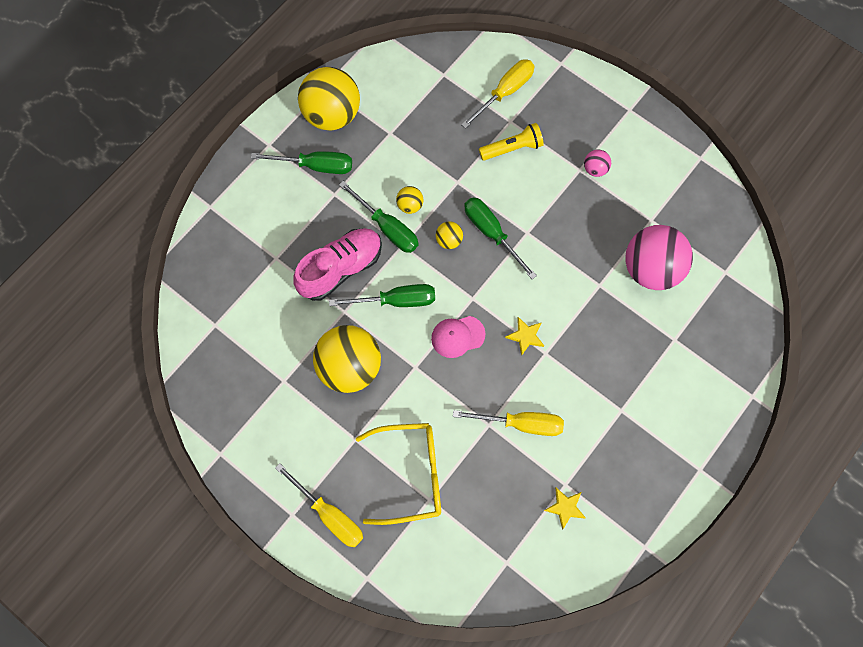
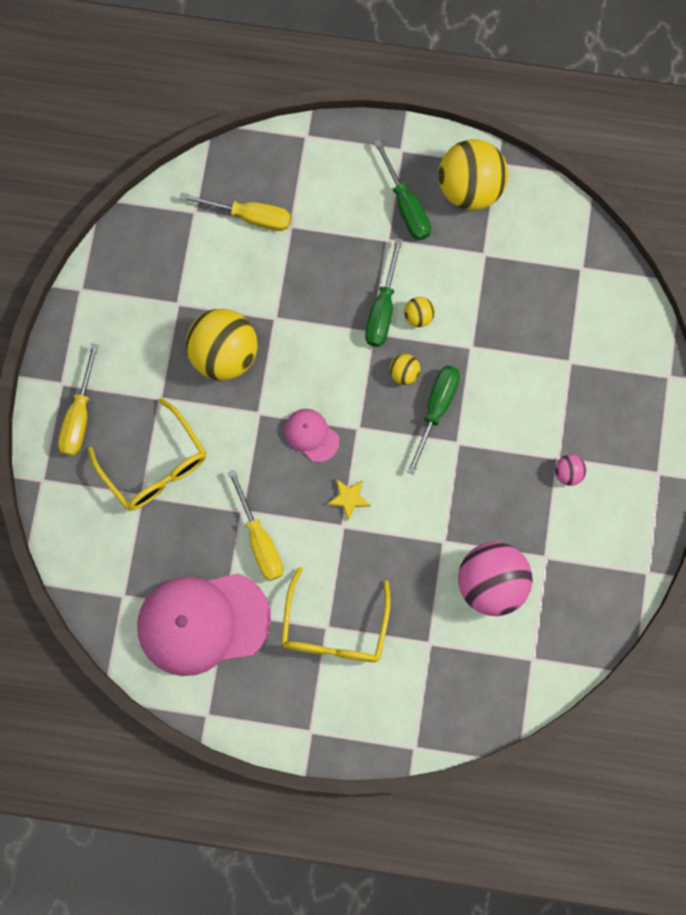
camera: 60 degrees right, 5 degrees up
pink shoe [293,228,382,301] -> none
green screwdriver [329,284,435,307] -> none
yellow screwdriver [461,60,535,129] -> yellow screwdriver moved to [180,193,291,231]
yellow flashlight [479,123,544,161] -> none
yellow star [544,488,586,530] -> pink cap [137,573,271,676]
none -> yellow glasses [281,567,391,662]

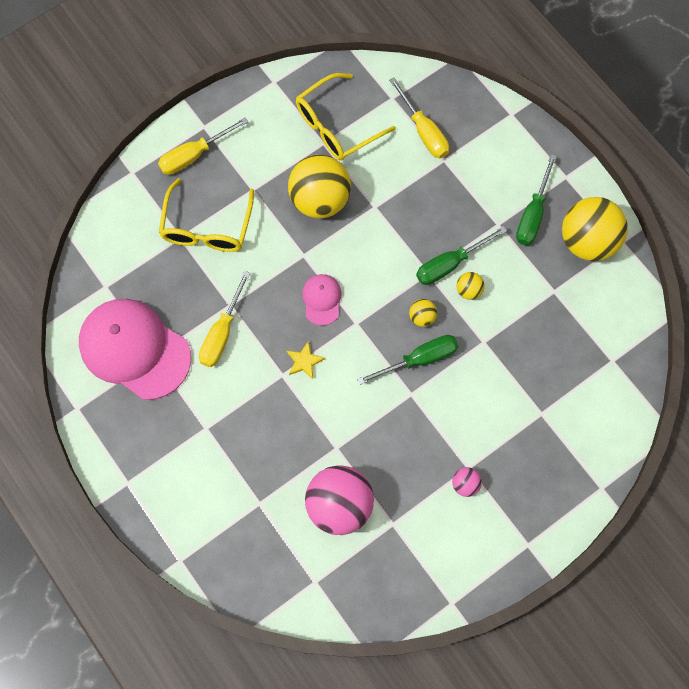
camera: 45 degrees right, 5 degrees down
yellow glasses [281,567,391,662] -> yellow glasses moved to [296,73,396,161]

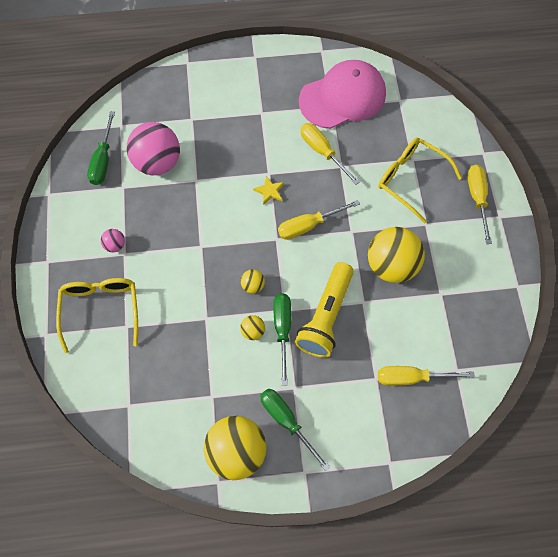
camera: 120 degrees right, 5 degrees down
yellow glasses [296,73,396,161] -> yellow glasses moved to [56,278,138,353]
pink cap [302,274,342,326] -> yellow screwdriver [278,200,360,240]
green screwdriver [357,335,458,385] -> green screwdriver moved to [87,111,115,185]
none -> yellow flashlight [295,262,354,358]

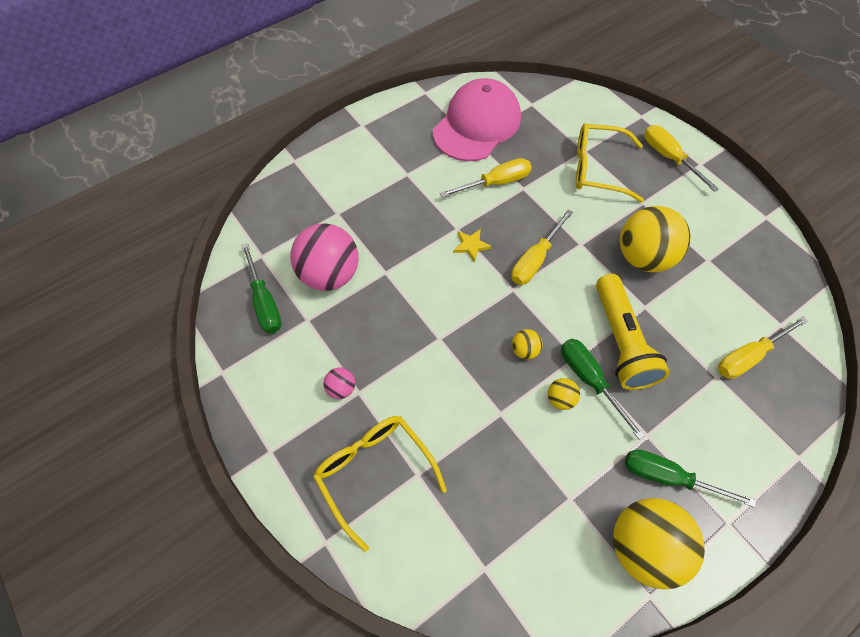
camera: 30 degrees left, 5 degrees down
yellow screwdriver [301,123,360,185] -> yellow screwdriver turned 135 degrees clockwise [440,158,532,198]

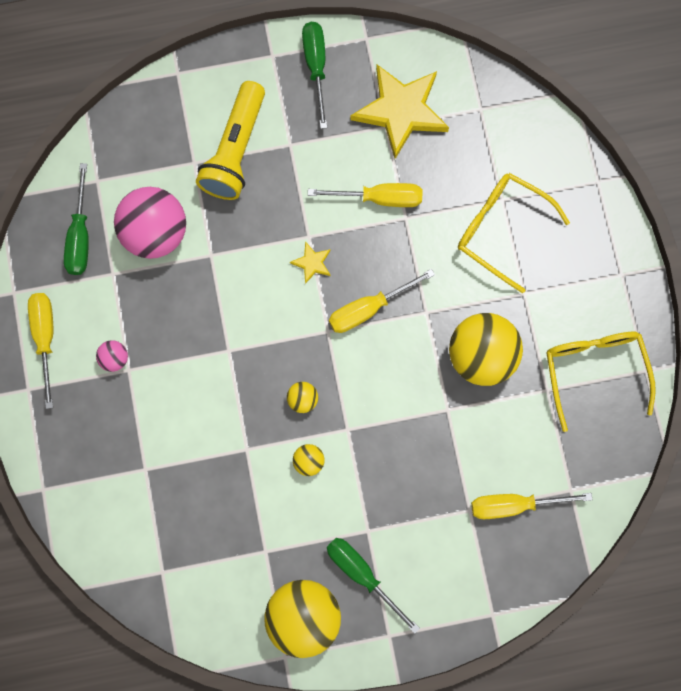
camera: 25 degrees right, 15 degrees up
yellow glasses [313,416,447,552] -> yellow glasses moved to [546,332,656,432]
pink cap [433,78,521,161] -> yellow star [351,65,449,159]
green screwdriver [561,339,645,440] -> green screwdriver moved to [302,22,327,129]
yellow flashlight [596,274,670,390] -> yellow flashlight moved to [196,81,265,200]
yellow screwdriver [644,125,719,192] -> yellow screwdriver moved to [28,293,53,409]

